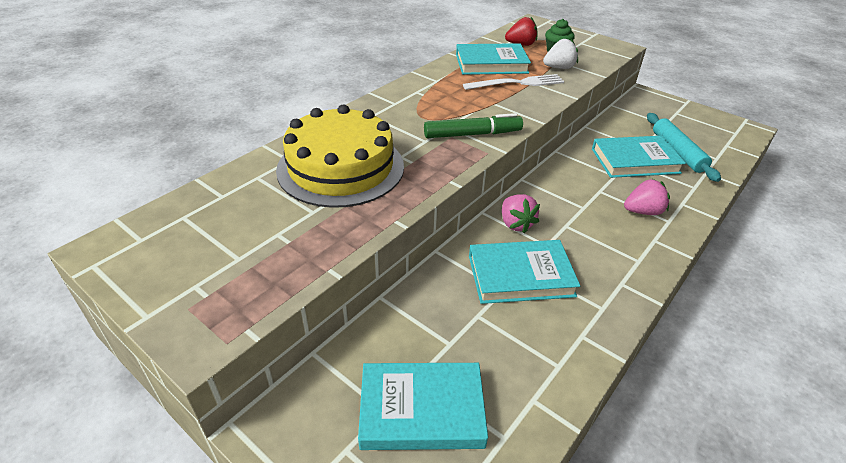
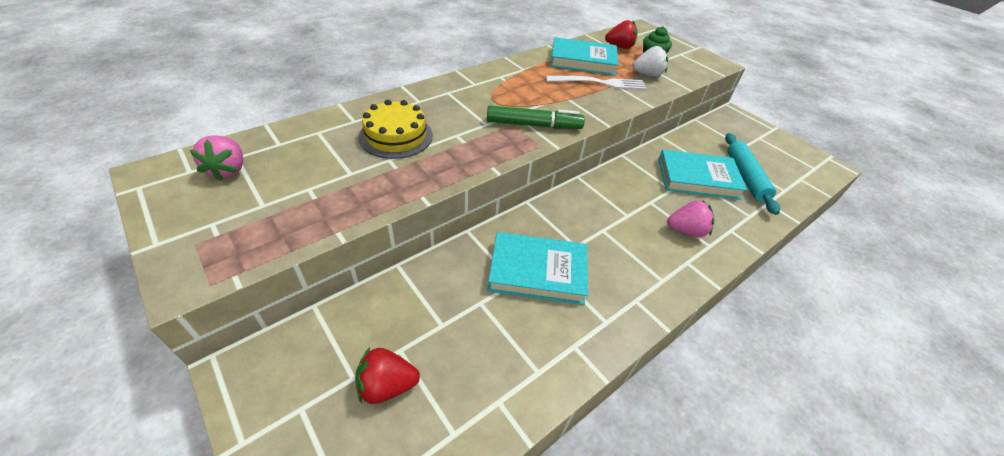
camera: 10 degrees right, 5 degrees up
yellow cake [276,104,404,208] -> yellow cake [359,100,433,159], size x0.61
turquoise book [358,363,488,450] -> red strawberry [355,347,420,404]
pink strawberry [502,194,540,233] -> pink strawberry moved to [190,135,243,181]

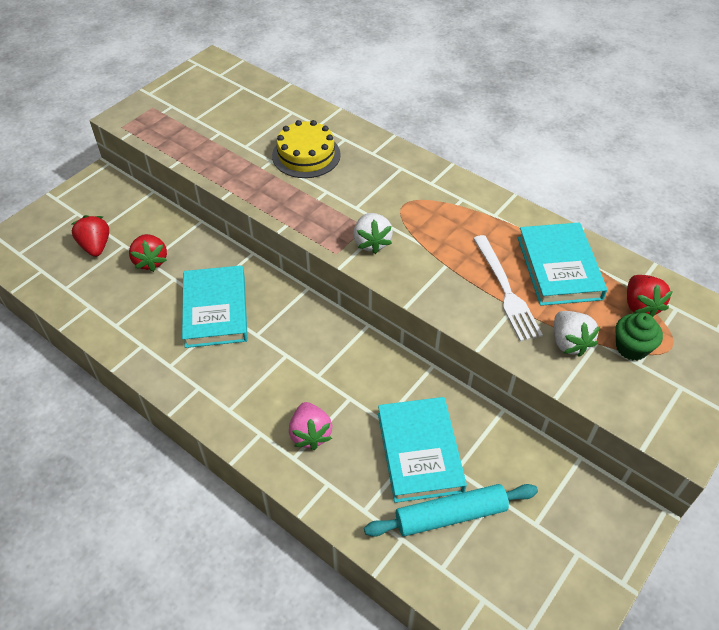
camera: 80 degrees right, 5 degrees up
pink strawberry [190,135,243,181] -> none
green marker [487,106,585,129] -> white strawberry [353,213,393,254]
none -> red strawberry [129,234,167,272]

